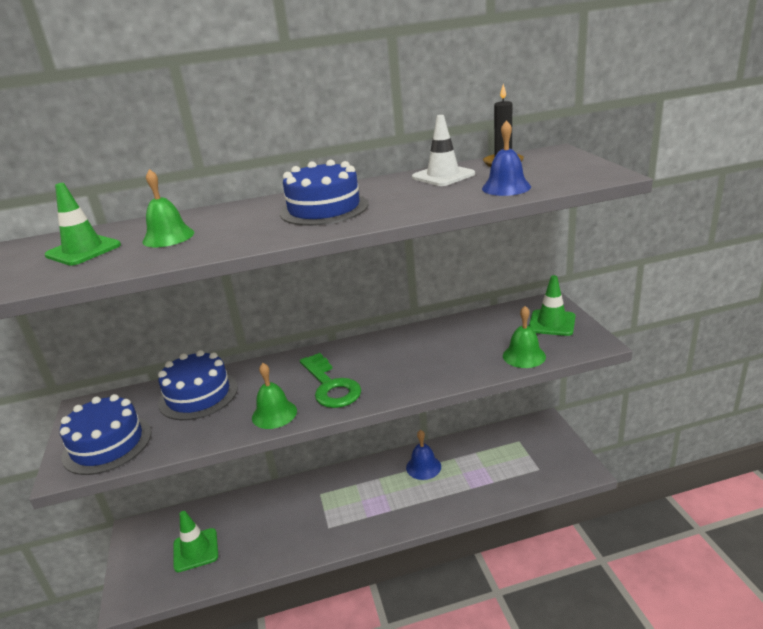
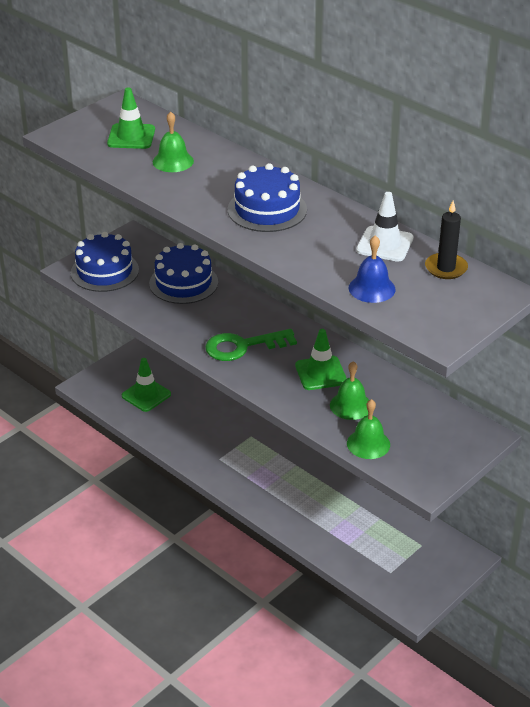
camera: 55 degrees right, 10 degrees up
green bell [252,363,297,429] -> green bell moved to [330,361,369,420]
green key [300,353,361,408] -> green key turned 45 degrees clockwise [205,329,297,361]
blue bell [406,430,441,480] -> none
green traffic cone [529,275,576,336] -> green traffic cone moved to [295,329,347,390]

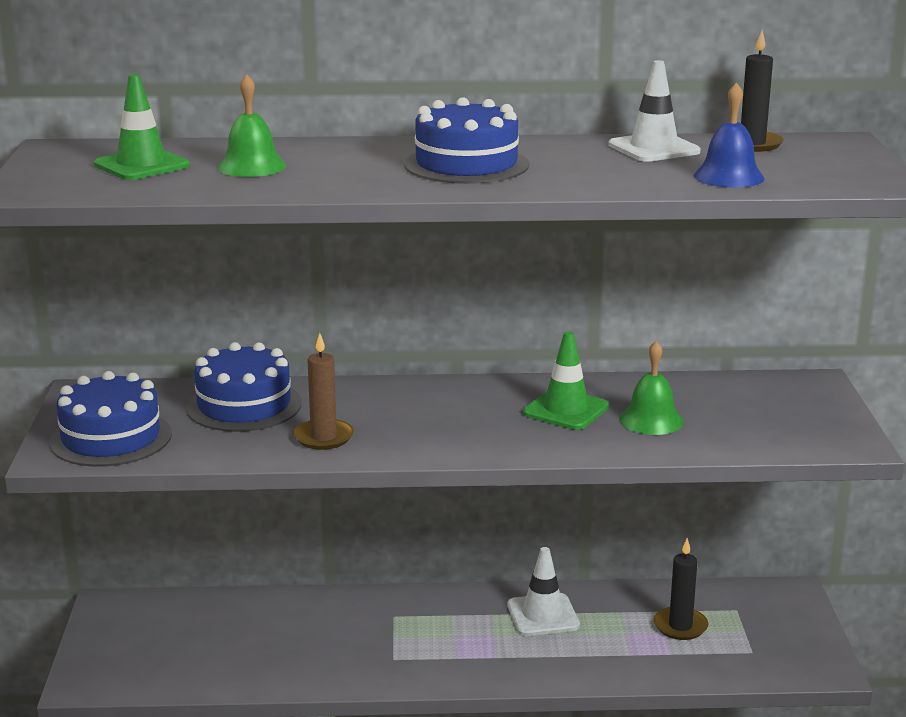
camera: 45 degrees left, 15 degrees down
green traffic cone [122,358,171,412] -> none
green key [205,329,297,361] -> none
green bell [347,399,390,459] -> none
none -> brown candle [293,333,354,450]
none -> white traffic cone [507,547,580,636]
none -> black candle [654,538,709,640]

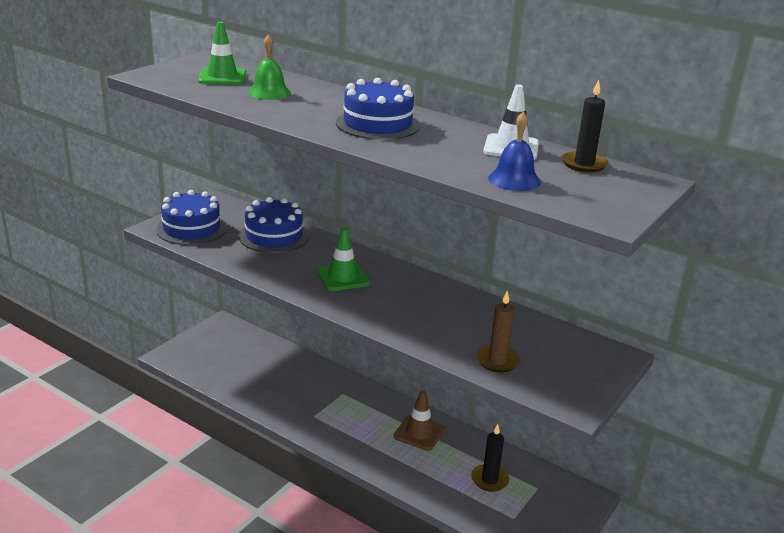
camera: 35 degrees right, 5 degrees up
brown candle [293,333,354,450] -> brown candle moved to [476,291,520,372]
white traffic cone [507,547,580,636] -> brown traffic cone [394,390,445,451]
green traffic cone [523,331,609,430] -> green traffic cone moved to [317,228,370,291]
green bell [620,341,684,435] -> none

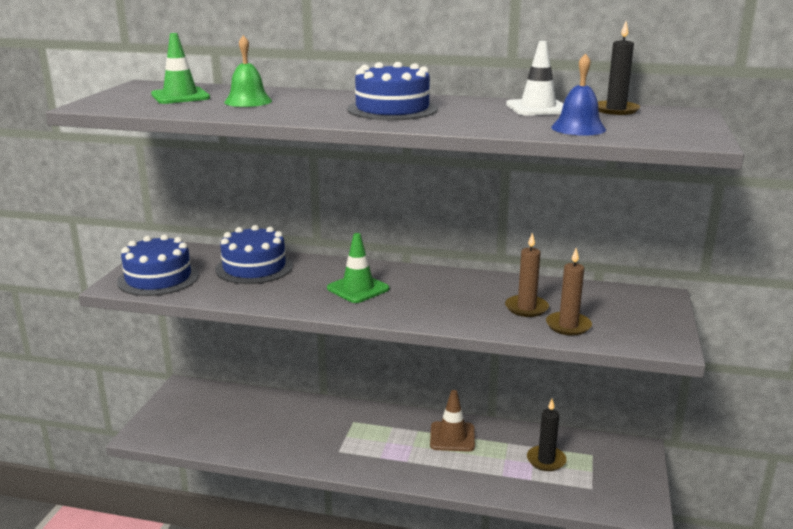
camera: 20 degrees left, 5 degrees down
none -> brown candle [505,233,549,317]

